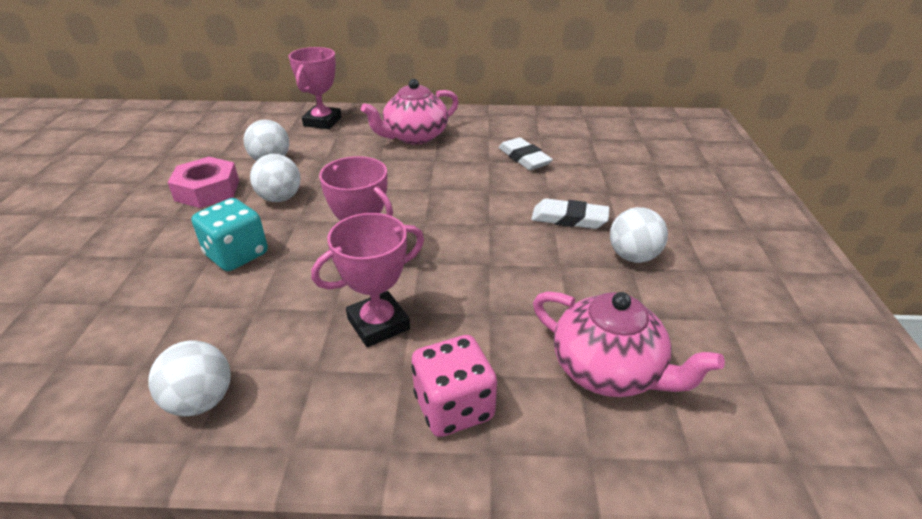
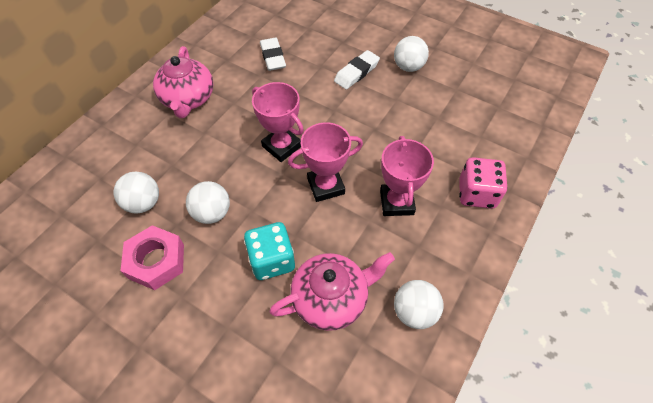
camera: 60 degrees left, 20 degrees up
pink trophy [289,47,342,129] -> pink trophy moved to [252,82,304,162]
white eraser [498,137,553,170] -> white eraser turned 75 degrees clockwise [260,38,286,71]
pink teapot [533,291,725,397] -> pink teapot moved to [269,252,395,331]

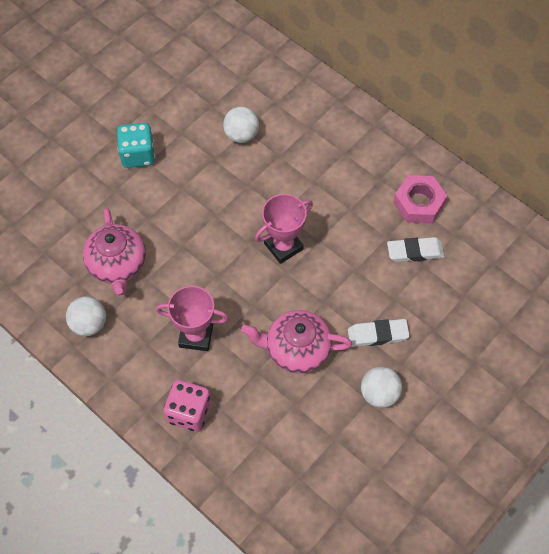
camera: 100 degrees right, 5 degrees up
pink nut [121,225,184,290] -> pink nut moved to [393,175,447,223]
pink teapot [153,46,214,118] -> pink teapot moved to [241,310,352,374]
white ball [186,181,230,224] -> none
turquoise dice [244,222,295,280] -> turquoise dice moved to [117,123,155,168]
pink trophy [288,122,363,202] -> none
white eraser [334,50,380,89] -> white eraser turned 60 degrees counterclockwise [348,319,410,347]

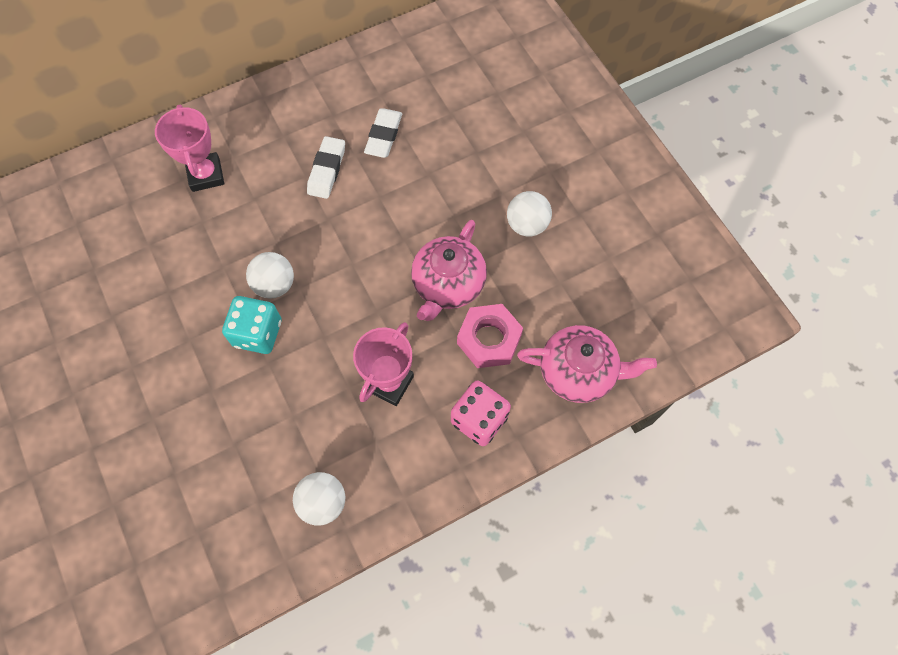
camera: 70 degrees left, 5 degrees up
pink teapot [83,208,146,296] -> pink teapot moved to [517,325,657,403]
turquoise dice [117,123,155,168] -> turquoise dice moved to [222,296,281,354]
white ball [223,107,259,143] -> white ball moved to [246,252,294,299]
pink trophy [255,194,313,264] -> pink trophy moved to [155,105,224,192]
white eraser [348,319,410,347] -> white eraser moved to [307,136,345,199]
pink nut [393,175,447,223] -> pink nut moved to [457,304,523,368]

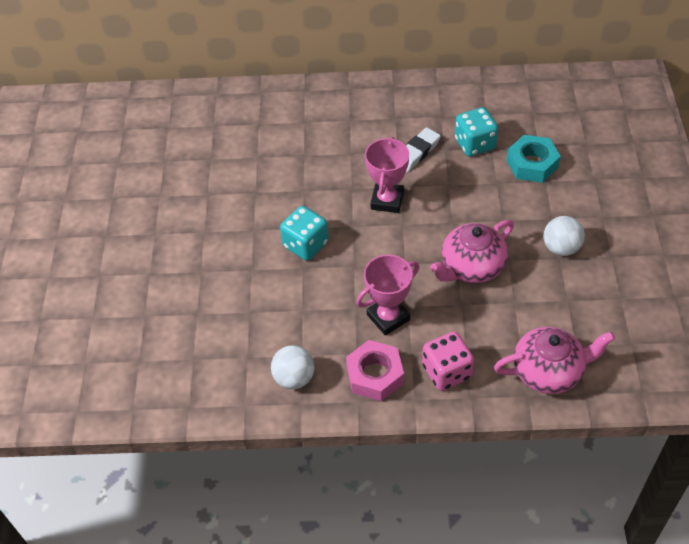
camera: 30 degrees right, 15 degrees down
pink trophy [155,105,224,192] -> pink trophy moved to [365,137,409,213]
white ball [246,252,294,299] -> none
white eraser [364,108,402,158] -> turquoise dice [455,107,498,156]
pink nut [457,304,523,368] -> pink nut moved to [346,340,404,401]
pink teapot [517,325,657,403] -> pink teapot turned 45 degrees counterclockwise [494,327,615,394]
none -> turquoise nut [506,135,561,183]

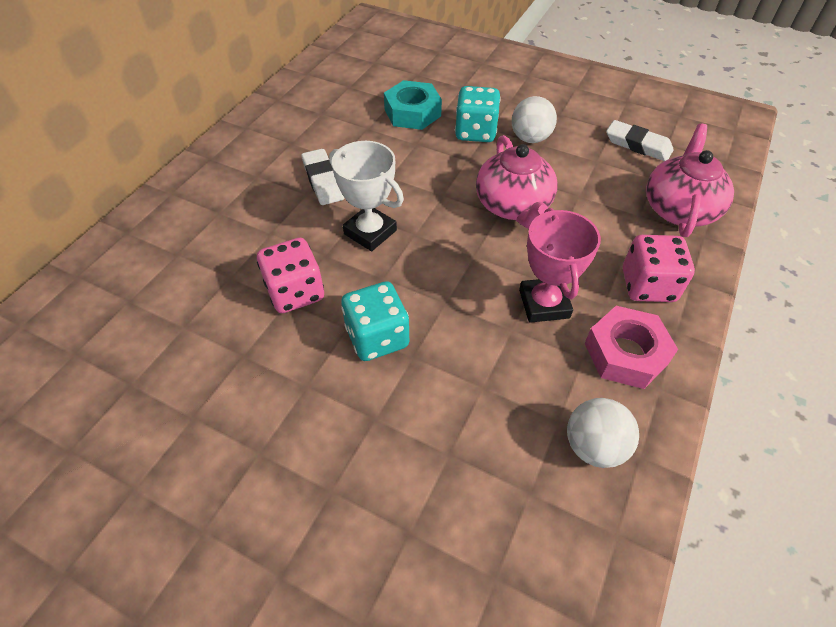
camera: 65 degrees left, 0 degrees up
pink trophy [365,137,409,213] -> white trophy [329,141,404,251]
turquoise dice [455,107,498,156] -> turquoise dice moved to [455,86,501,142]
none -> pink dice [257,238,324,313]
none -> white eraser [606,120,674,161]

